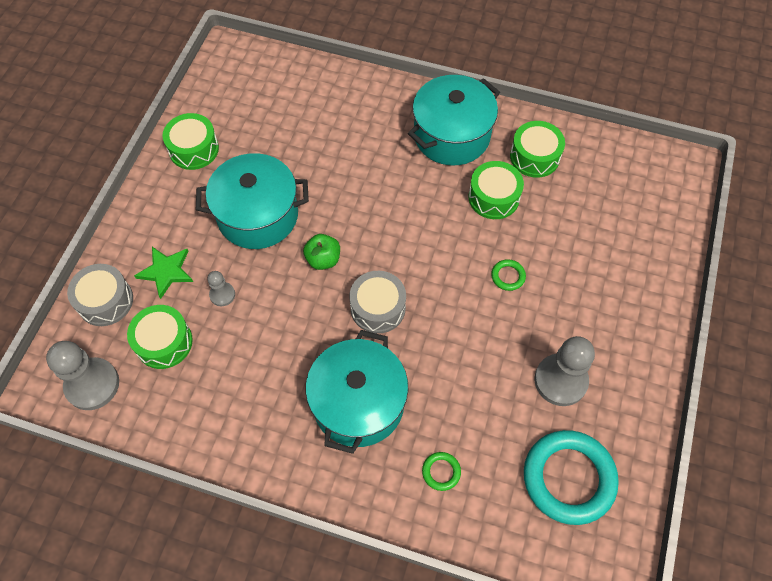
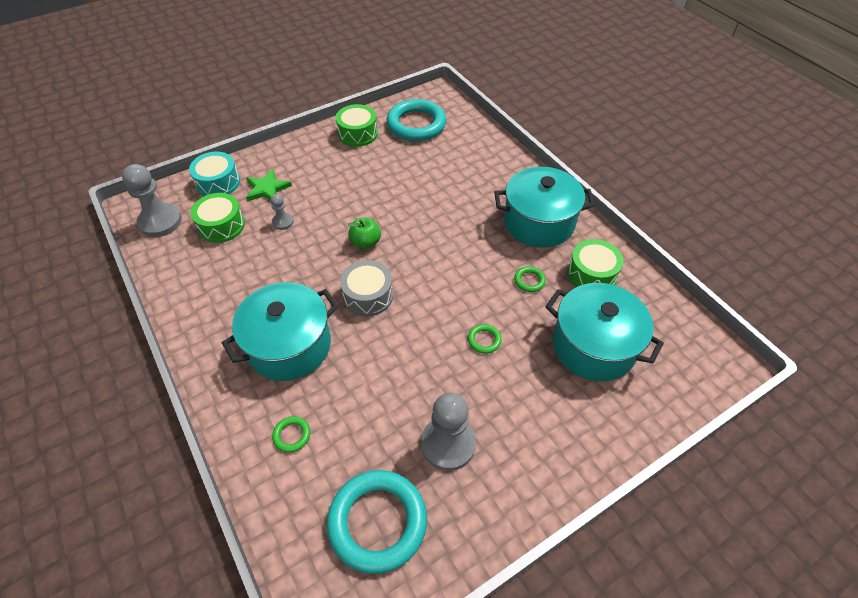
camera: 40 degrees right, 10 degrees down
grey drum [67,264,133,326] -> turquoise drum [189,152,240,196]
turquoise pot [196,153,309,249] -> turquoise pot moved to [545,283,664,381]
green drum [468,161,524,219] -> green ring [514,266,546,292]
none -> turquoise ring [386,99,446,141]

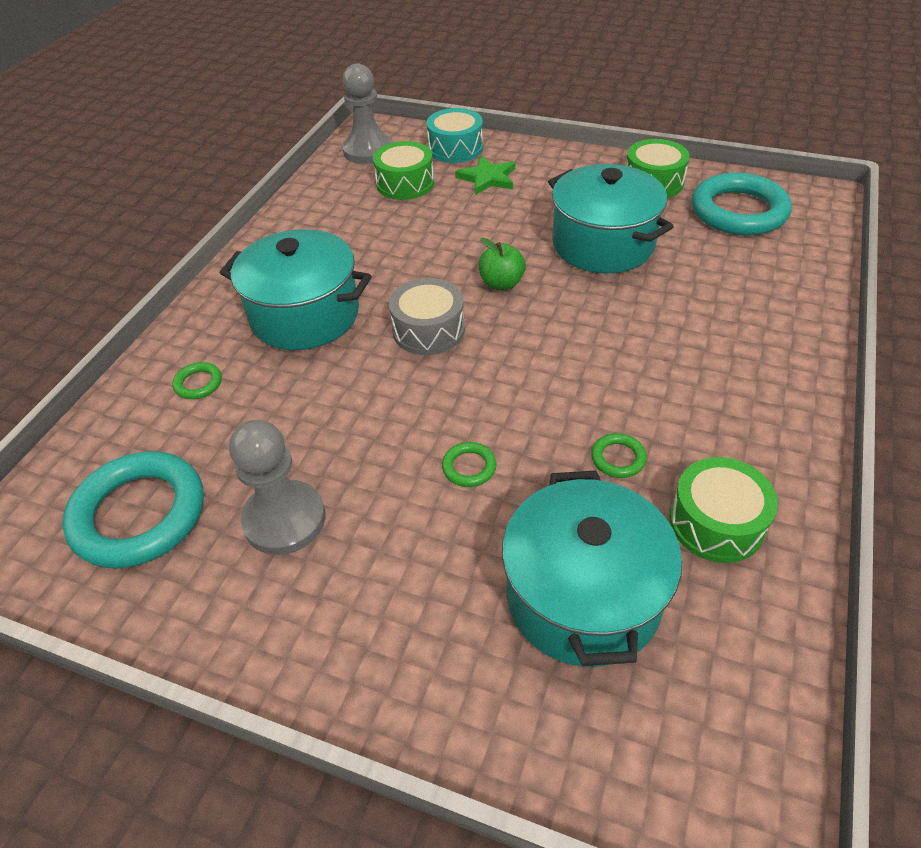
camera: 55 degrees right, 5 degrees down
grey pawn [270,194,294,230] -> none
turquoise pot [494,167,595,248] -> turquoise pot moved to [548,164,674,273]

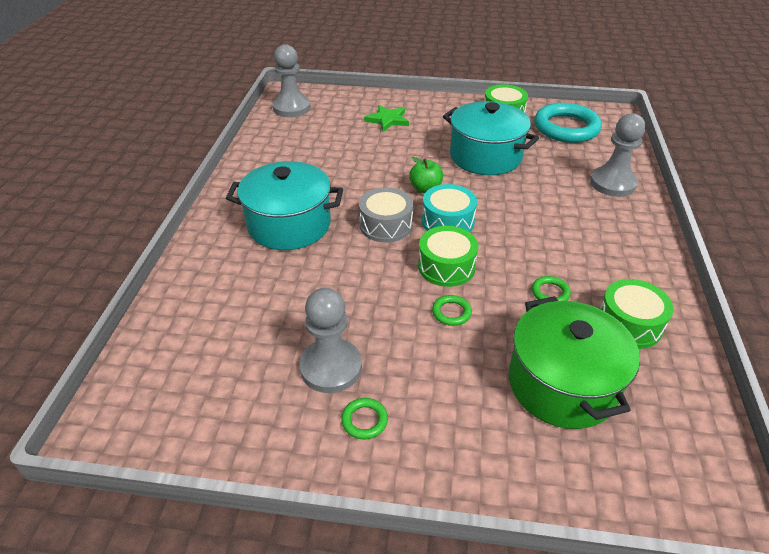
camera: 15 degrees left, 5 degrees down
turquoise ring [62,451,204,569] -> none
green ring [172,362,222,399] -> green ring moved to [341,398,388,440]
green drum [373,141,434,200] -> green drum moved to [418,226,479,287]
turquoise drum [426,108,483,163] -> turquoise drum moved to [422,184,477,232]
turquoise pot [502,470,682,667] -> green pot [509,296,640,429]
none -> grey pawn [590,113,646,197]

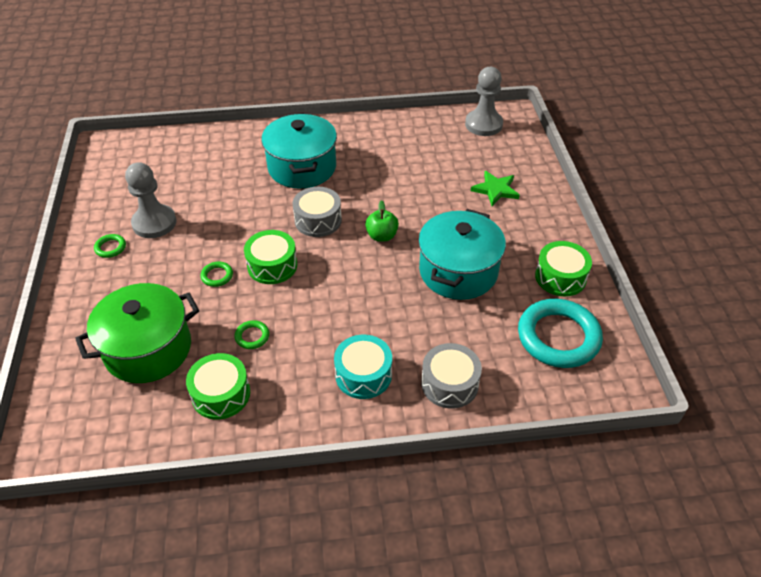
camera: 75 degrees right, 5 degrees up
turquoise drum [422,184,477,232] -> turquoise drum moved to [334,335,392,399]
grey pawn [590,113,646,197] -> grey drum [421,343,482,409]

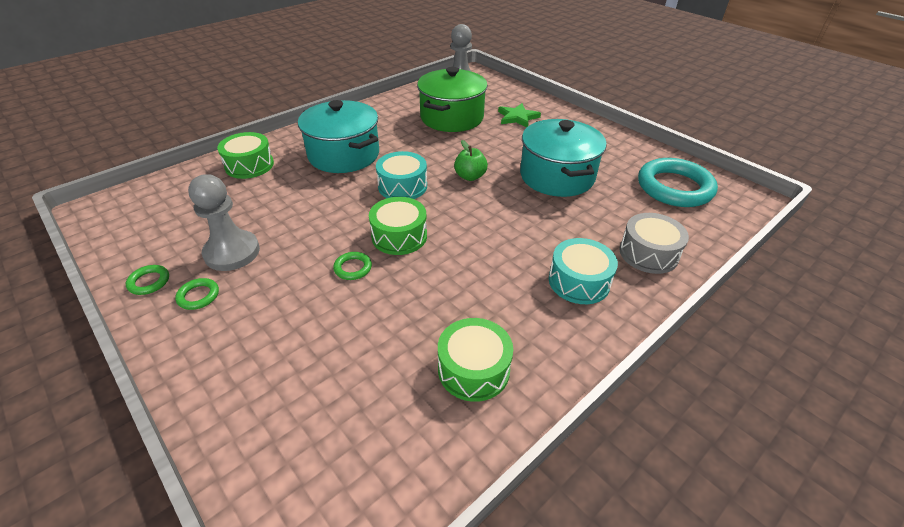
camera: 35 degrees left, 5 degrees down
green pot [75,283,199,383] -> green pot moved to [417,67,488,132]
green ring [235,320,269,349] -> green ring moved to [126,265,169,295]
grey drum [293,187,342,237] -> turquoise drum [376,151,427,199]
green drum [535,241,592,297] -> green drum moved to [217,132,274,179]

